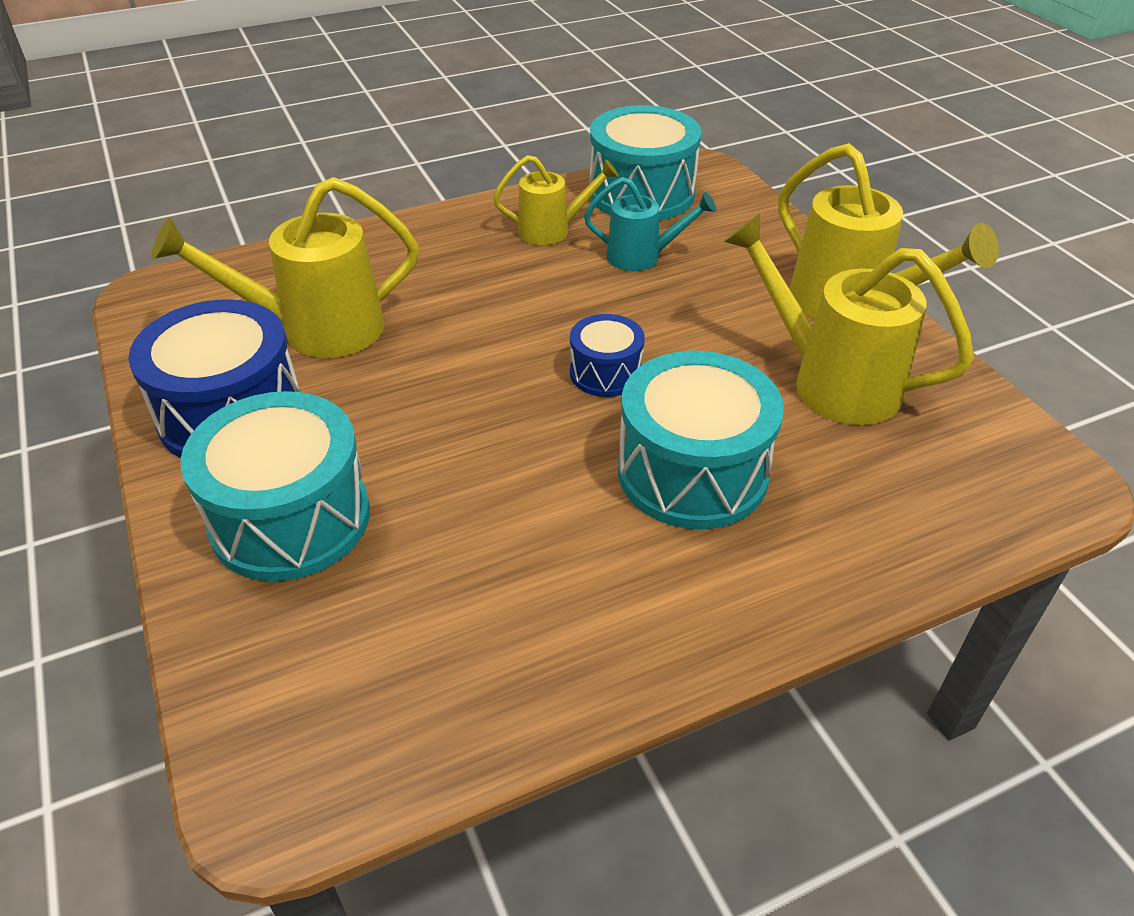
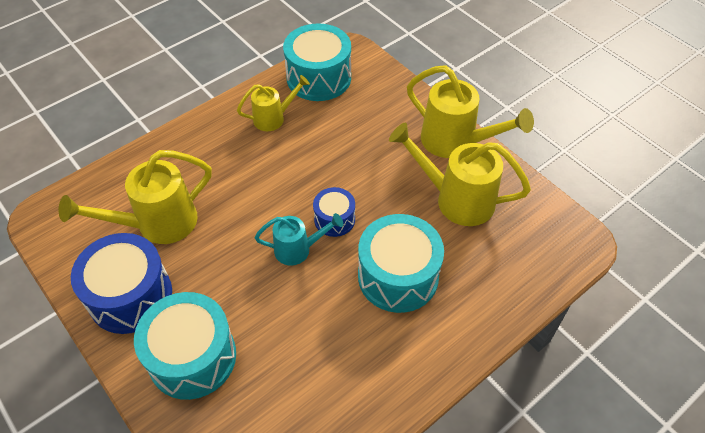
camera: 15 degrees left, 10 degrees up
turquoise watering can [584,177,716,271] -> turquoise watering can moved to [255,213,343,265]

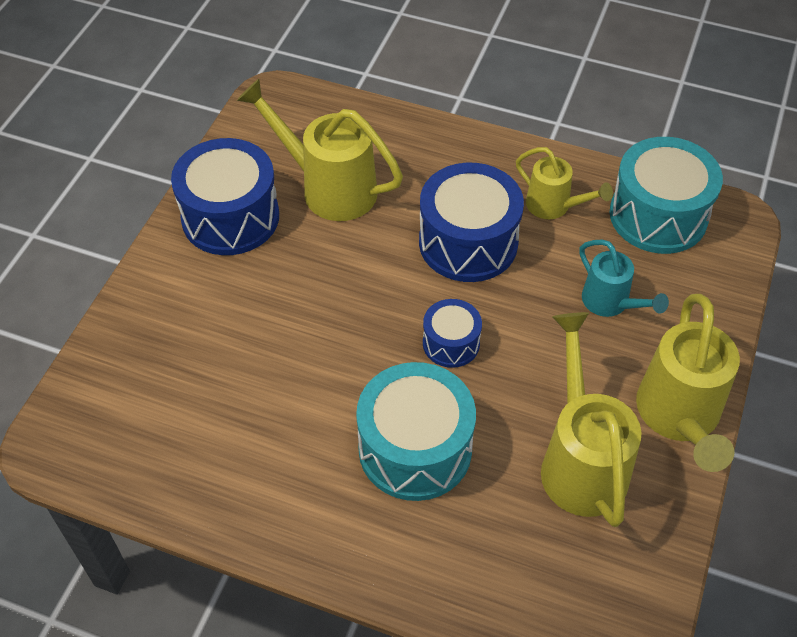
camera: 60 degrees right, 0 degrees up
turquoise drum [134,292,236,400] -> none
turquoise watering can [255,213,343,265] -> turquoise watering can moved to [579,240,669,317]
none -> blue drum [419,163,524,282]

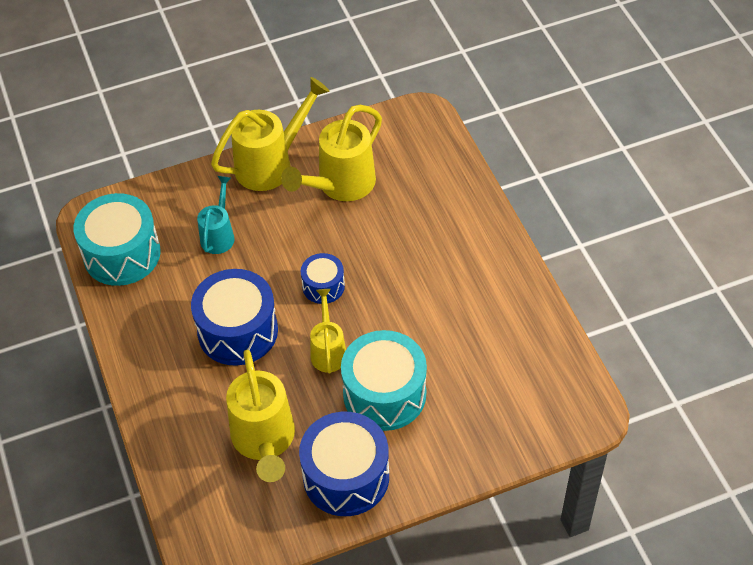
camera: 130 degrees left, 0 degrees up
turquoise drum [356,362,476,501] -> turquoise drum moved to [341,330,427,431]
yellow watering can [516,147,613,219] -> yellow watering can moved to [310,289,346,373]

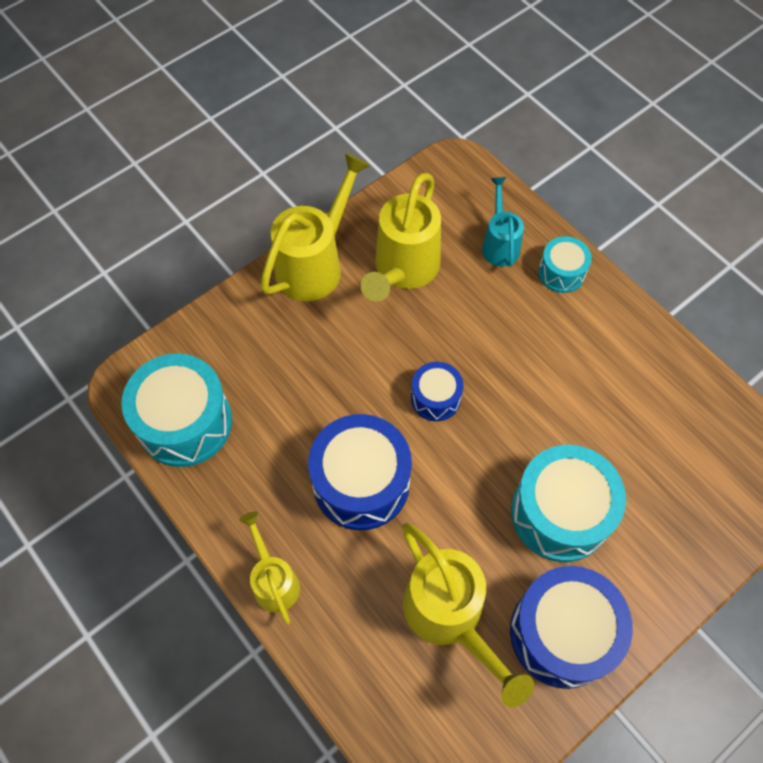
camera: 20 degrees left, 10 degrees up
turquoise watering can [197,176,235,254] -> turquoise watering can moved to [482,177,524,267]
yellow watering can [310,289,346,373] -> yellow watering can moved to [239,511,300,625]
none -> turquoise drum [538,236,592,293]

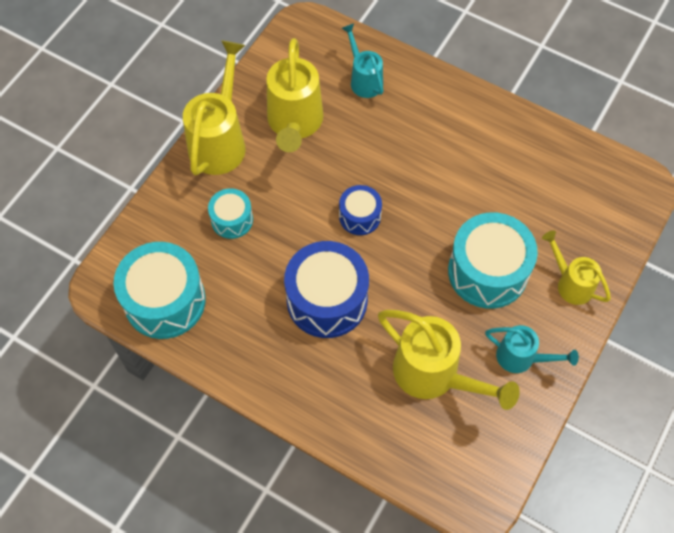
camera: 20 degrees left, 0 degrees up
yellow watering can [239,511,300,625] -> yellow watering can moved to [542,230,611,305]
blue drum [510,566,633,689] -> turquoise watering can [485,325,579,373]
turquoise drum [538,236,592,293] -> turquoise drum moved to [208,188,253,239]

